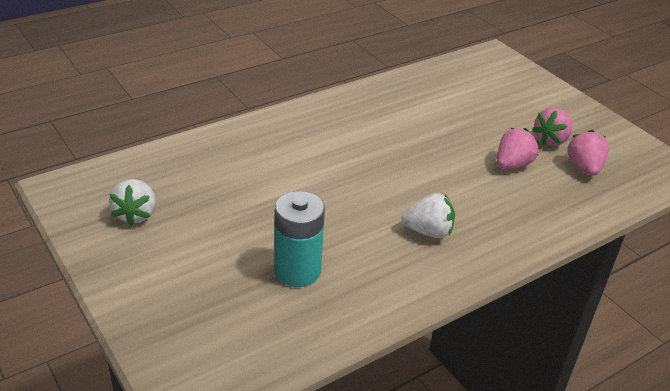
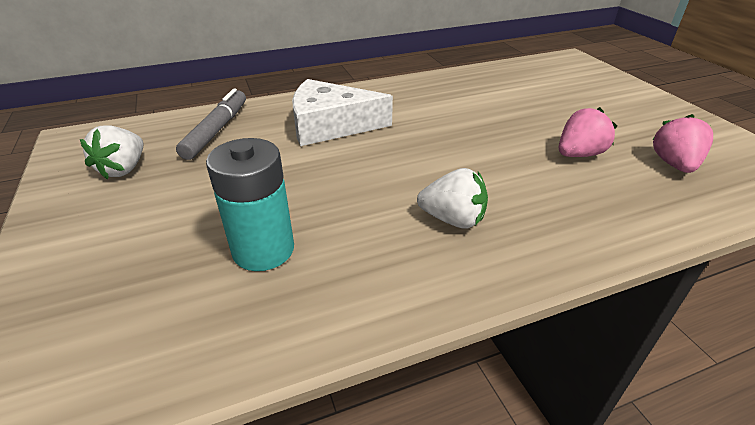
camera: 15 degrees right, 0 degrees up
pink strawberry [532,107,573,146] -> none
none -> grey marker [176,88,246,160]
none -> white cheese [292,79,393,146]

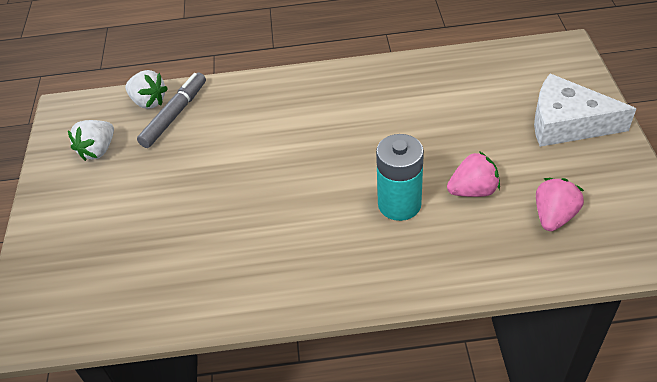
camera: 20 degrees right, 10 degrees up
turquoise battery [206,138,294,271] -> turquoise battery moved to [376,134,424,221]
white cheese [292,79,393,146] -> white cheese moved to [534,74,637,147]
white strawberry [417,168,488,229] -> white strawberry moved to [125,70,168,109]

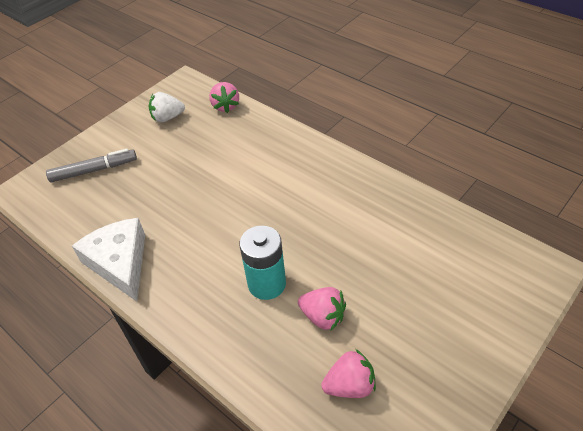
camera: 45 degrees right, 0 degrees up
white strawberry [125,70,168,109] -> pink strawberry [209,82,239,113]
grey marker [137,73,206,148] -> grey marker moved to [46,149,137,182]
white cheese [534,74,637,147] -> white cheese moved to [72,218,145,301]

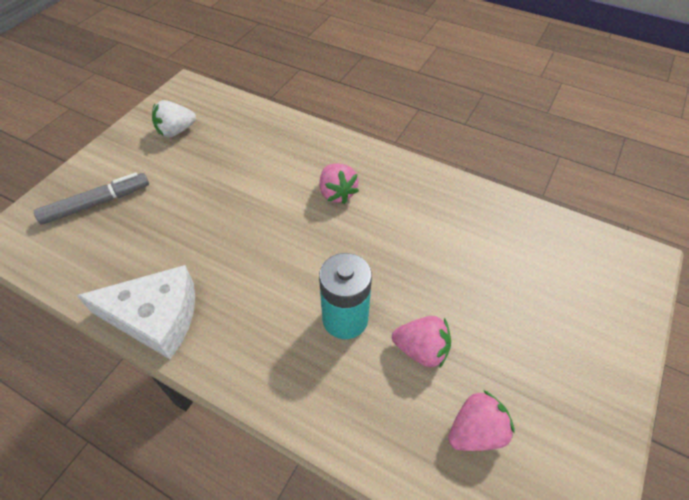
camera: 15 degrees left, 5 degrees up
white cheese [72,218,145,301] -> white cheese turned 135 degrees clockwise [77,265,195,359]
pink strawberry [209,82,239,113] -> pink strawberry moved to [320,163,359,204]

